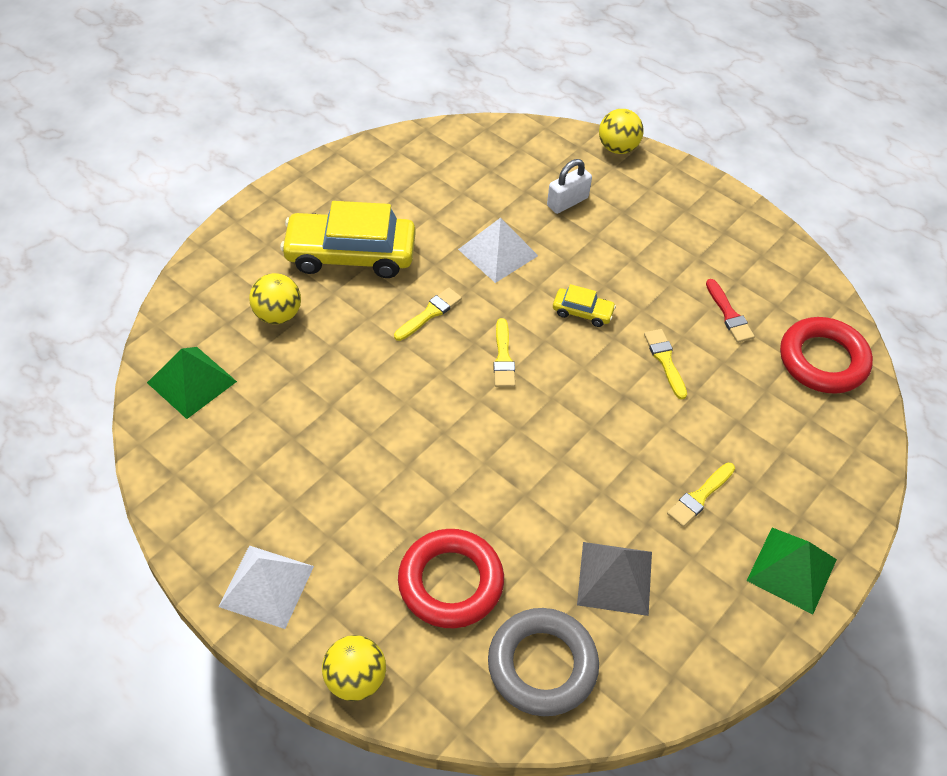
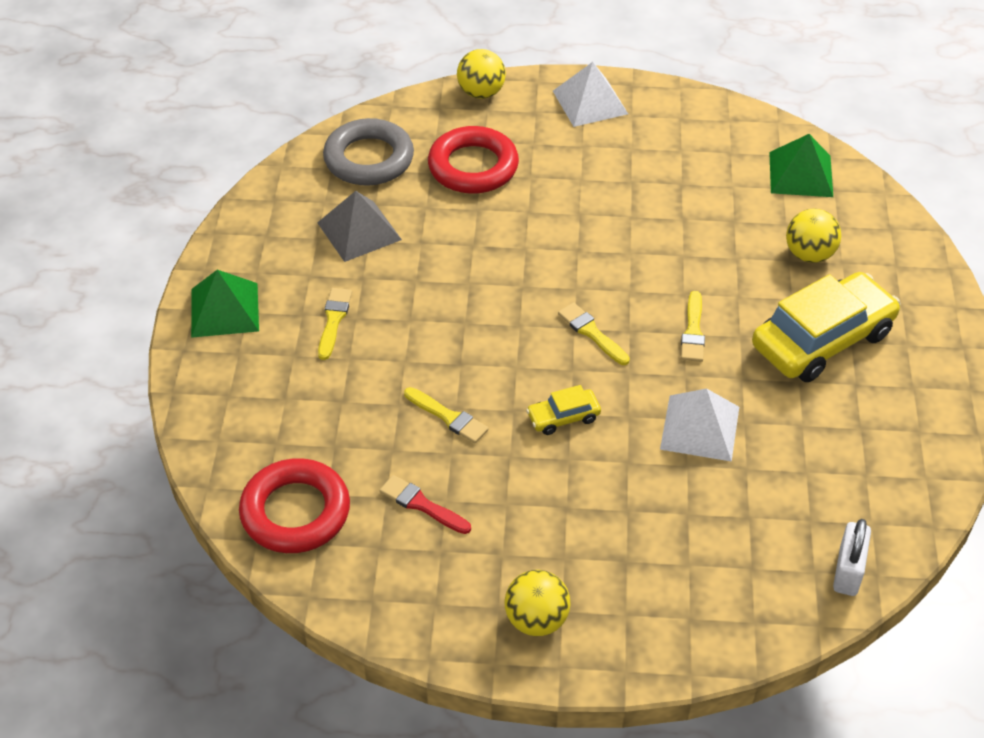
camera: 145 degrees right, 5 degrees down
white padlock [547,159,592,214] -> white padlock moved to [833,519,871,596]
yellow ball [599,109,644,154] -> yellow ball moved to [504,570,571,636]

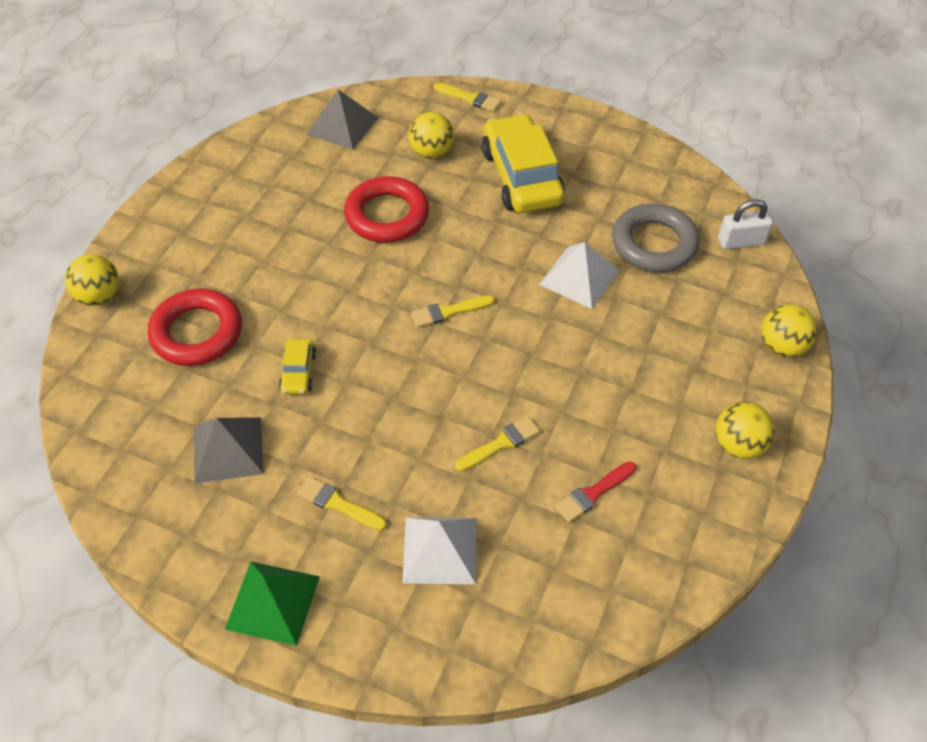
camera: 70 degrees left, 5 degrees up
red ring [239,458,350,553] -> red ring moved to [344,176,429,243]
grey ring [323,118,414,186] -> grey ring moved to [612,204,700,272]
yellow car [526,385,601,435] -> yellow car moved to [279,339,316,395]
white pyramid [553,62,628,127] -> white pyramid moved to [402,517,476,584]
yellow brush [681,291,705,362] -> yellow brush moved to [434,83,501,112]
green pyramid [769,134,833,197] -> grey pyramid [307,89,378,150]
white padlock [833,519,871,596] -> white padlock turned 45 degrees counterclockwise [718,199,773,249]
none -> yellow ball [761,304,817,357]

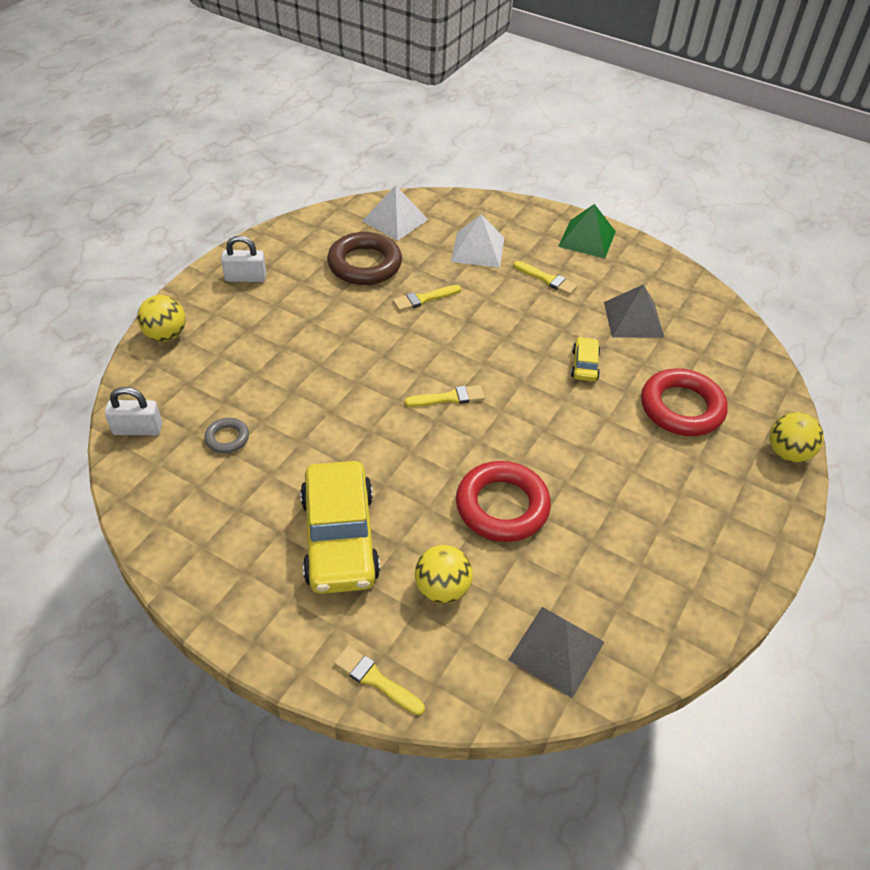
camera: 175 degrees left, 5 degrees down
white pyramid [539,242,620,309] -> white pyramid moved to [362,185,429,241]
red brush [555,461,636,523] -> brown ring [327,232,402,285]
grey ring [612,204,700,272] -> grey ring [204,418,249,453], size x0.49
yellow ball [715,402,775,459] -> white padlock [221,235,266,282]

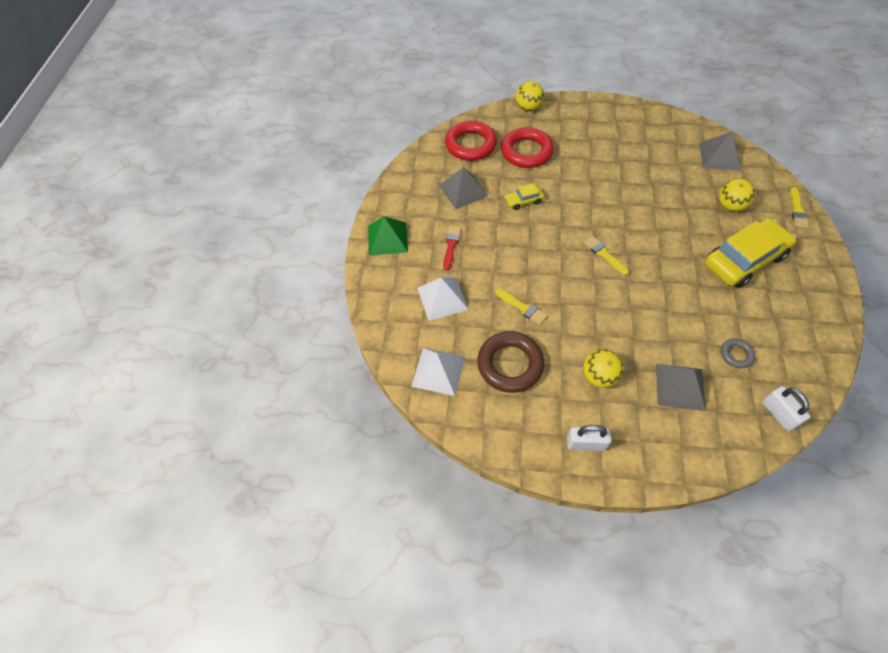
camera: 110 degrees left, 10 degrees up
yellow ball [137,295,186,342] -> yellow ball moved to [583,349,623,388]
white padlock [221,235,266,282] -> white padlock turned 60 degrees counterclockwise [567,425,611,451]
red ring [456,461,551,542] -> red ring moved to [445,121,497,161]
yellow brush [513,261,578,295] -> red brush [443,226,461,270]
none -> grey pyramid [656,364,706,411]

